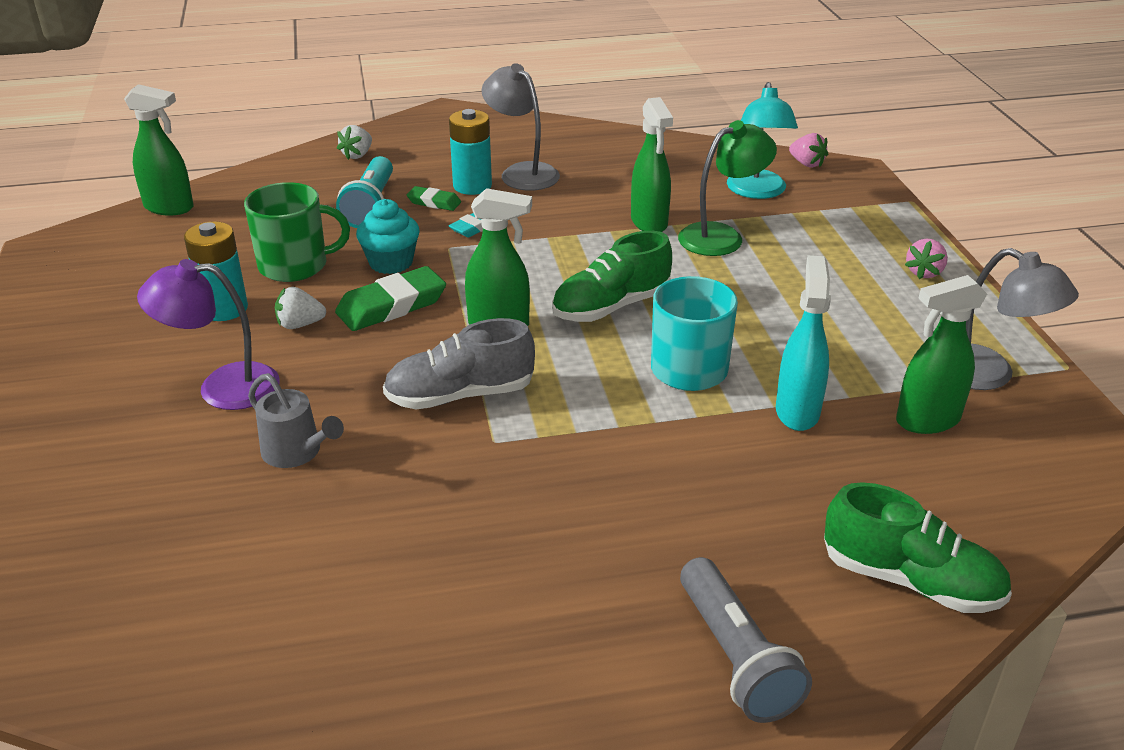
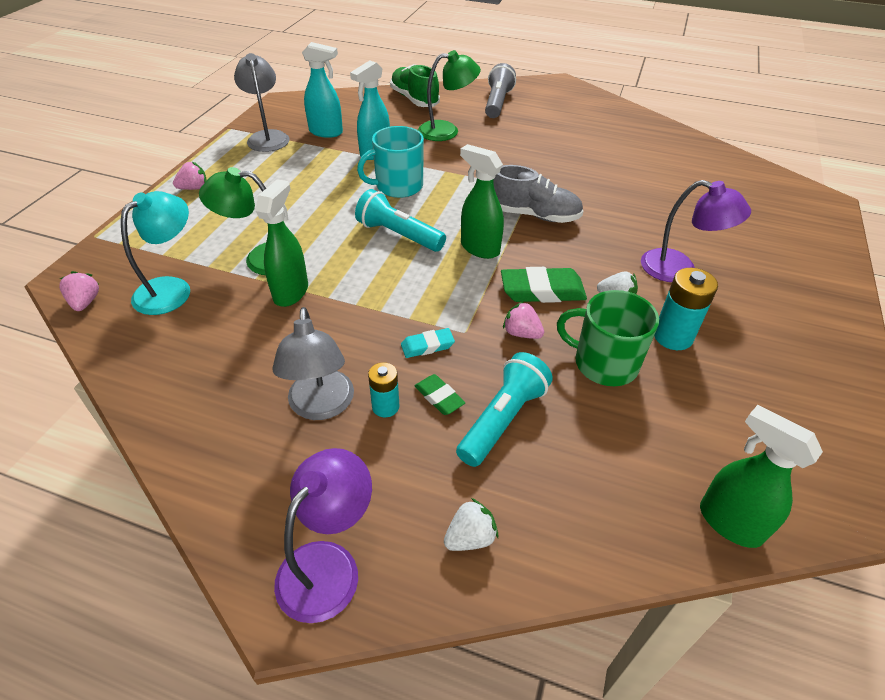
camera: 150 degrees left, 10 degrees up
grey watering can [248,373,344,468] -> none
turquoise cupcake [356,199,420,274] -> pink strawberry [503,301,544,339]
turquoise battery [449,109,492,195] -> turquoise battery [368,362,399,417], size x0.63
green shoe [552,231,672,322] -> turquoise flashlight [355,189,446,252]
green spray bottle [896,275,987,434] -> turquoise spray bottle [302,42,343,138]
none -> purple lamp [274,448,372,623]
none -> green lamp [418,50,481,141]

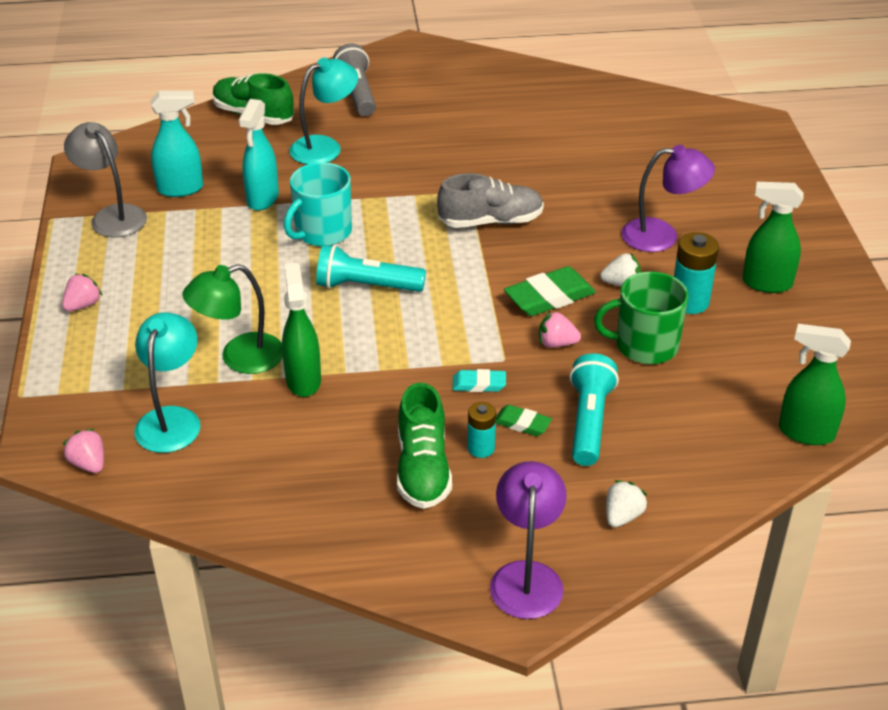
camera: 25 degrees left, 5 degrees down
grey lamp [273,307,354,420] -> green shoe [397,383,452,509]
turquoise eraser [401,328,455,358] -> turquoise eraser turned 45 degrees clockwise [452,369,506,392]
green lamp [418,50,481,141] -> turquoise lamp [289,58,358,165]
green spray bottle [460,144,504,259] -> green spray bottle moved to [742,182,804,293]

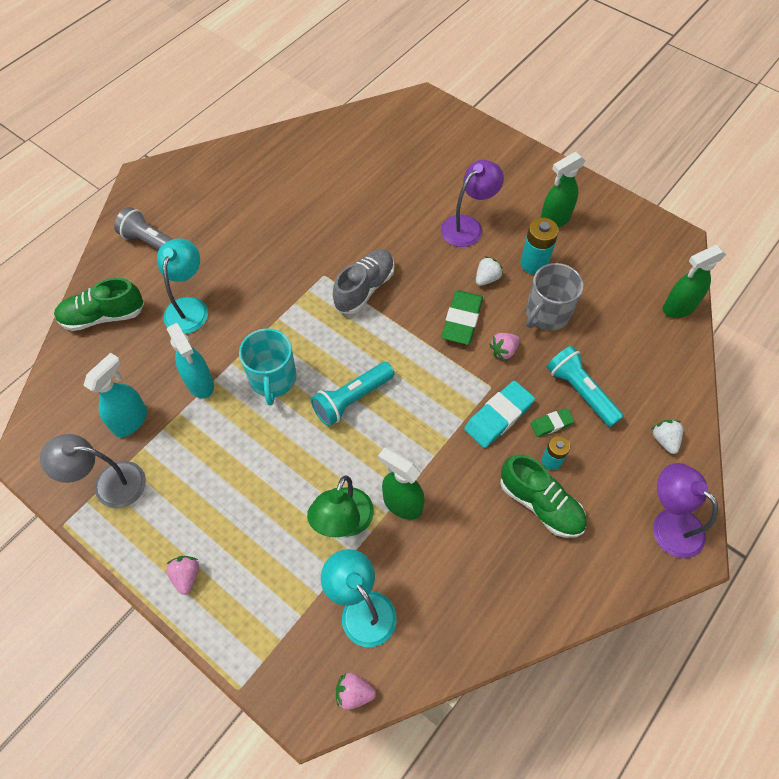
camera: 45 degrees left, 20 degrees up
turquoise eraser [452,369,506,392] -> turquoise eraser [464,381,535,448], size x1.80
green mug [594,271,688,364] -> grey mug [526,263,584,330]

